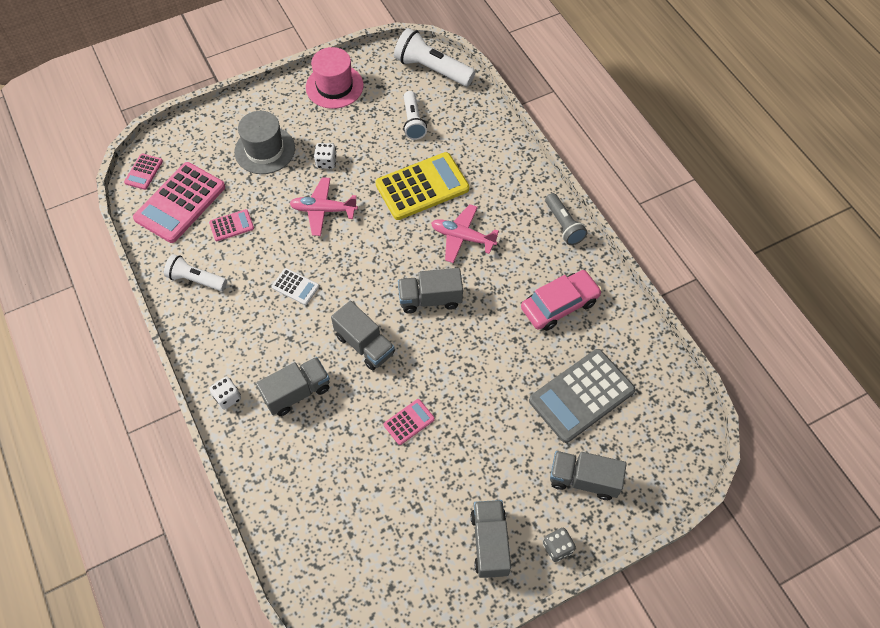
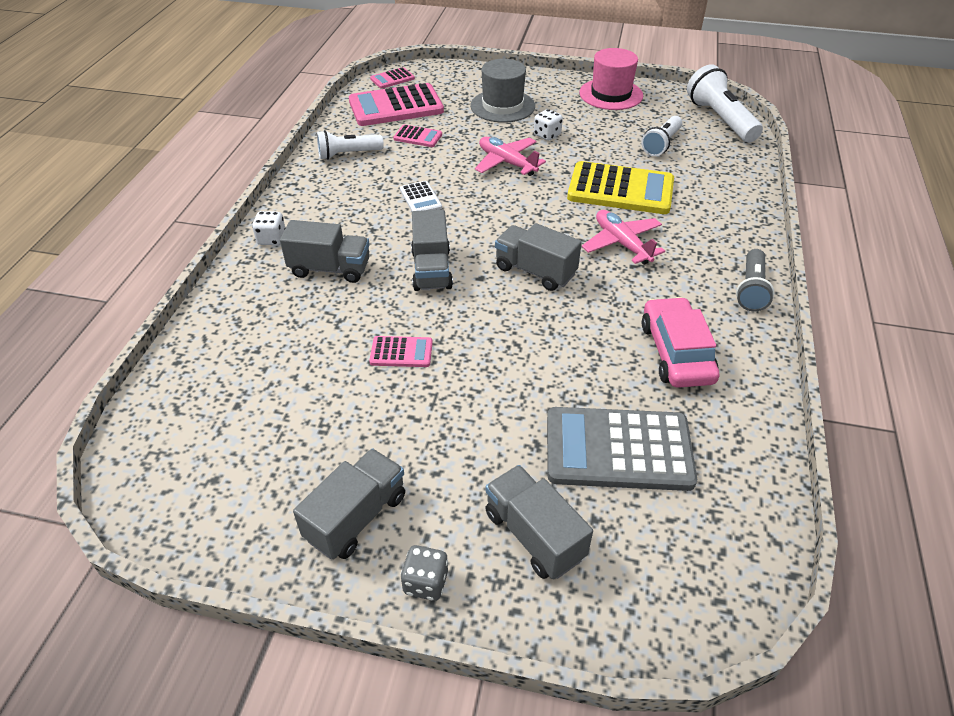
camera: 40 degrees right, 15 degrees down
white flashlight [164,254,227,291] -> white flashlight turned 75 degrees counterclockwise [317,130,384,160]
pink car [521,270,602,331] -> pink car turned 105 degrees counterclockwise [642,297,719,388]

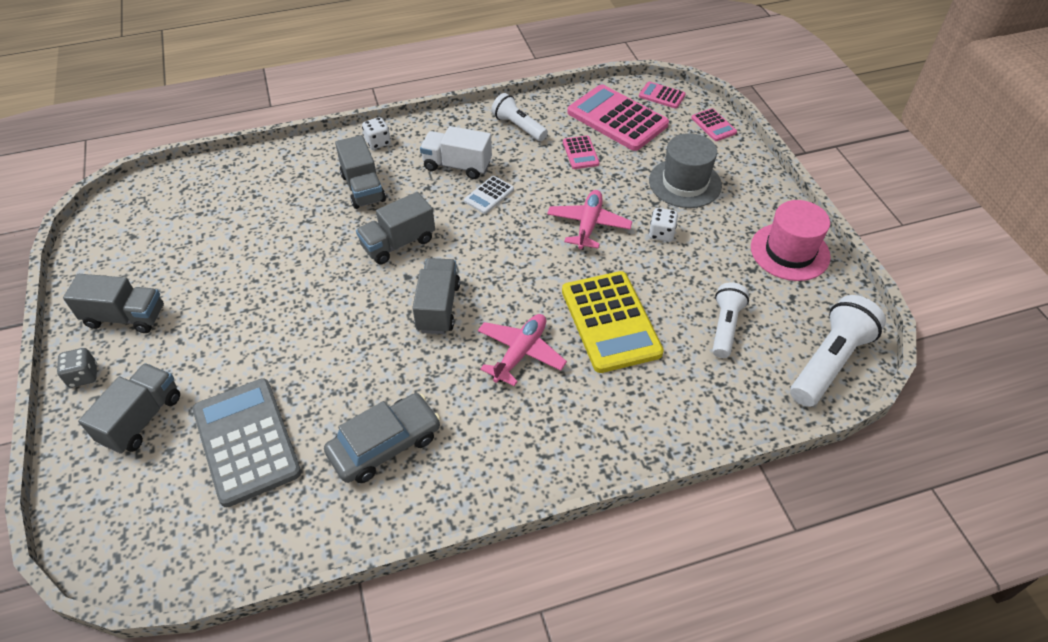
camera: 60 degrees right, 5 degrees up
pink calculator [369,336,433,367] -> pink calculator moved to [691,108,737,141]
white flashlight [641,116,682,156] -> white flashlight turned 105 degrees clockwise [712,282,749,358]
pink car [642,297,719,388] -> grey car [324,393,441,483]
grey flashlight [736,249,774,311] -> none
none -> white truck [420,126,492,179]

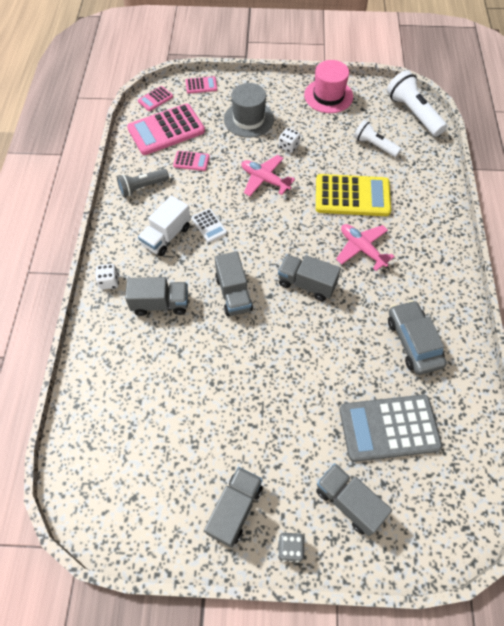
camera: 70 degrees left, 10 degrees up
white flashlight [491,93,548,141] -> grey flashlight [117,169,169,197]

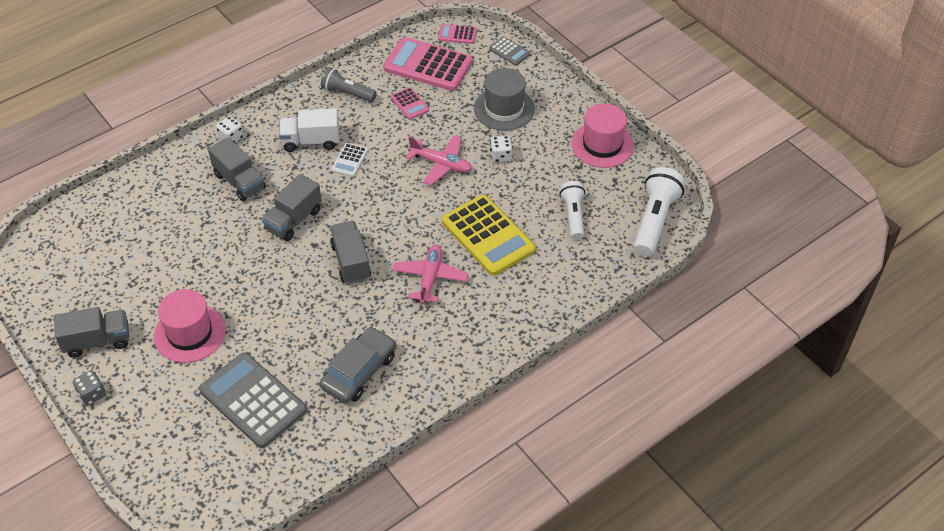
camera: 50 degrees right, 10 degrees down
pink calculator [185,76,217,94] -> grey calculator [489,37,530,66]
pink plane [241,155,295,196] -> pink plane turned 120 degrees clockwise [406,135,472,185]
grey truck [316,463,392,536] -> none
none -> pink hat [154,289,226,363]

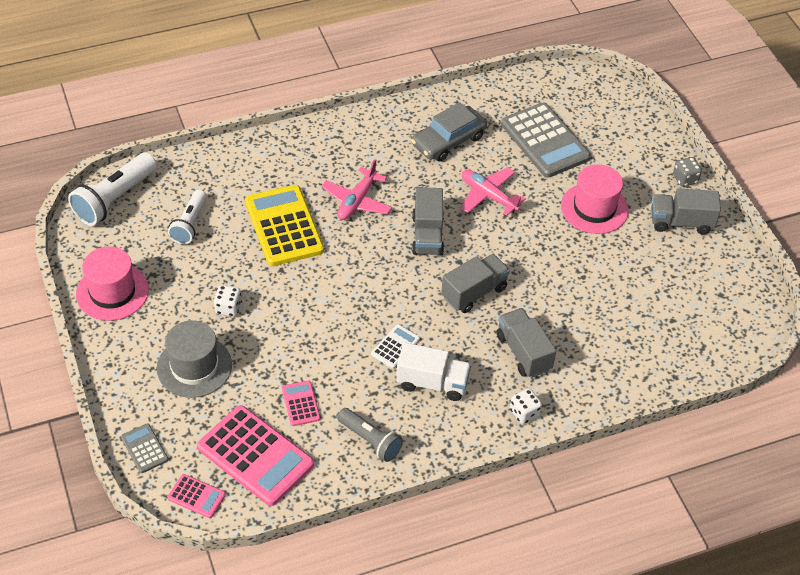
camera: 165 degrees left, 0 degrees up
pink plane [406,135,472,185] -> pink plane moved to [460,168,526,216]

